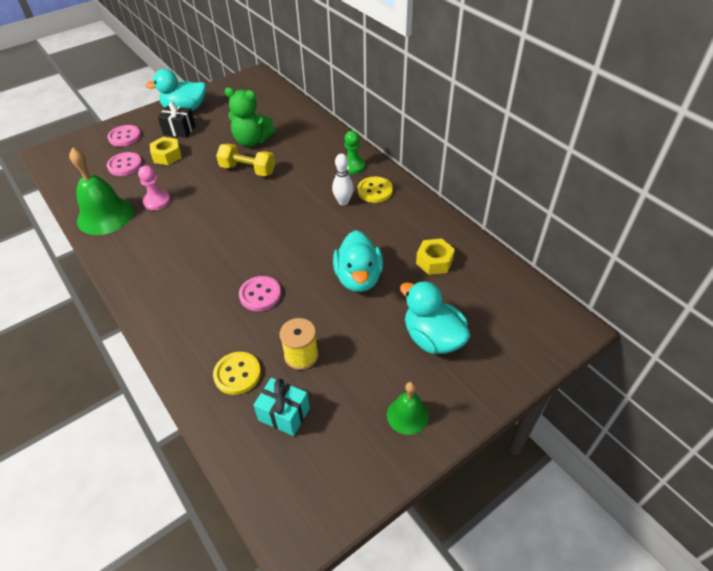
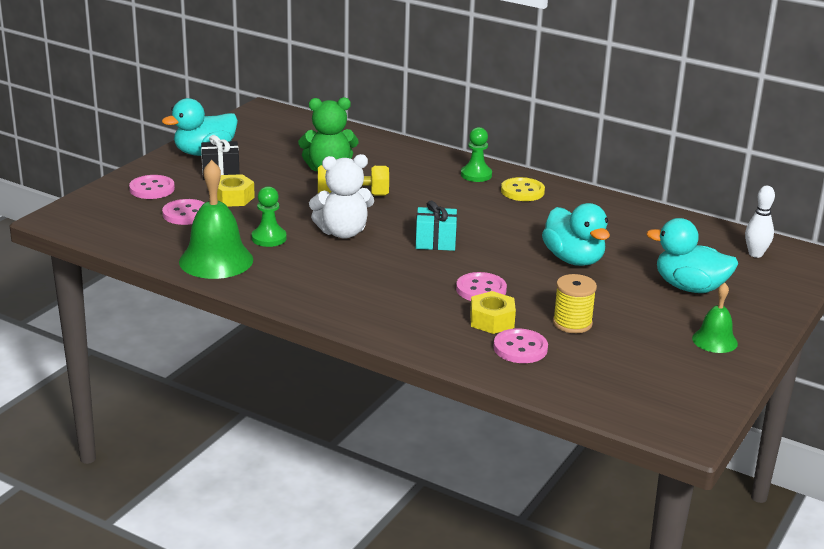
camera: 25 degrees left, 20 degrees down
pink pawn [138,165,170,210] -> green pawn [252,186,287,247]
yellow button [213,352,261,395] -> pink button [493,328,548,363]
turquoise gift [254,378,310,436] -> turquoise gift moved to [416,201,457,251]
white bowling pin [332,153,354,205] -> white bowling pin moved to [745,186,775,258]
yellow nut [416,238,455,275] -> yellow nut moved to [470,291,516,334]
none -> white teddy bear [309,154,374,239]

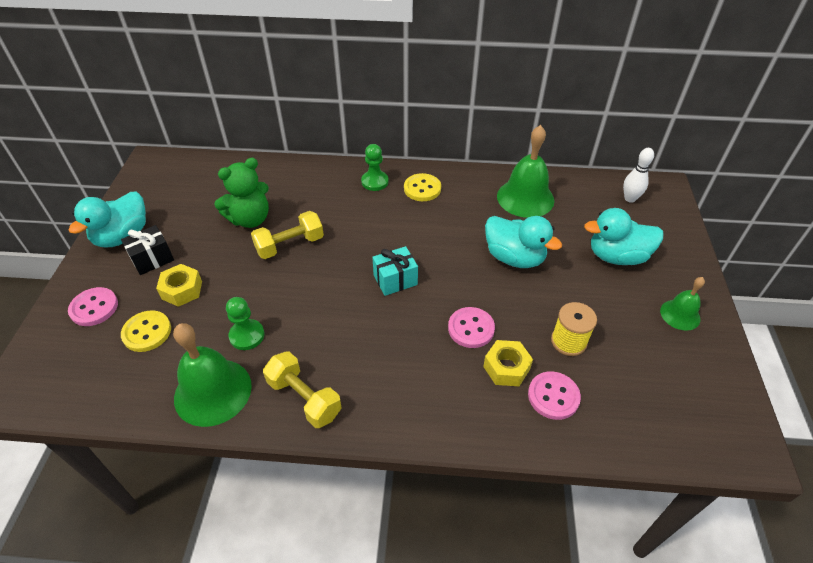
camera: 25 degrees left, 20 degrees up
pink button [162,199,205,225] -> yellow button [121,310,171,352]
white teddy bear [309,154,374,239] -> none
none -> yellow dumbbell [263,351,342,428]
none -> green bell [497,125,554,218]

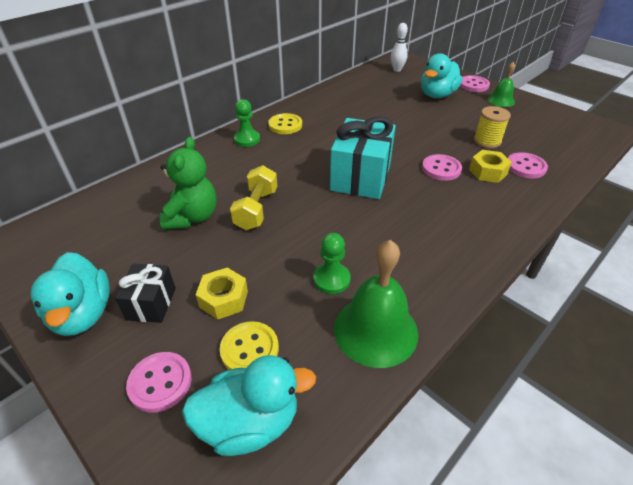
camera: 50 degrees left, 5 degrees down
yellow dumbbell [263,351,342,428] -> none
turquoise gift [372,246,418,296] -> turquoise gift [330,116,396,199], size x1.83
turquoise duck [485,216,562,268] -> turquoise duck moved to [182,355,316,456]
green bell [497,125,554,218] -> none
none -> pink button [460,75,490,92]

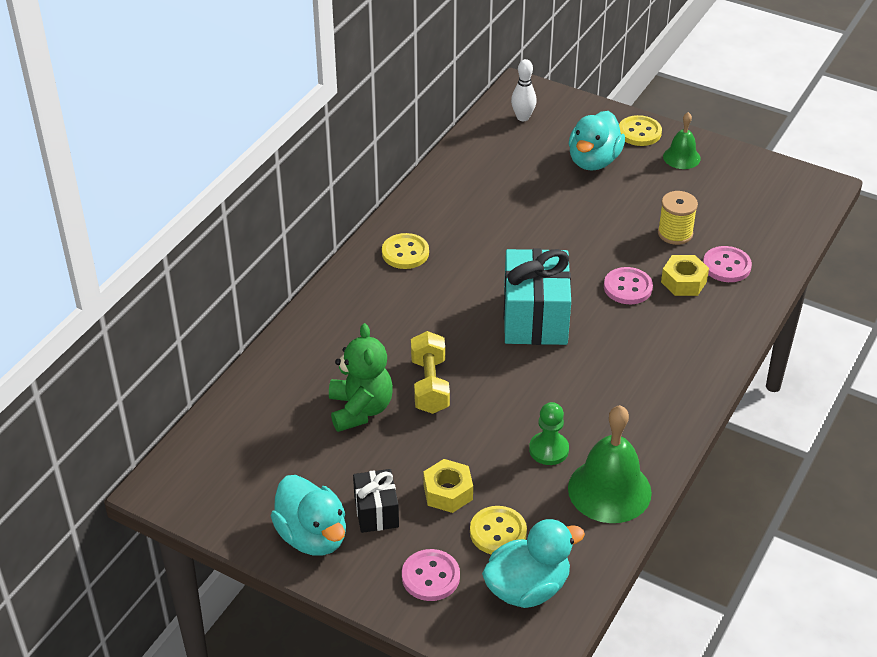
camera: 15 degrees left, 0 degrees up
green pawn [234,99,260,147] -> none
pink button [460,75,490,92] -> yellow button [619,115,662,146]

